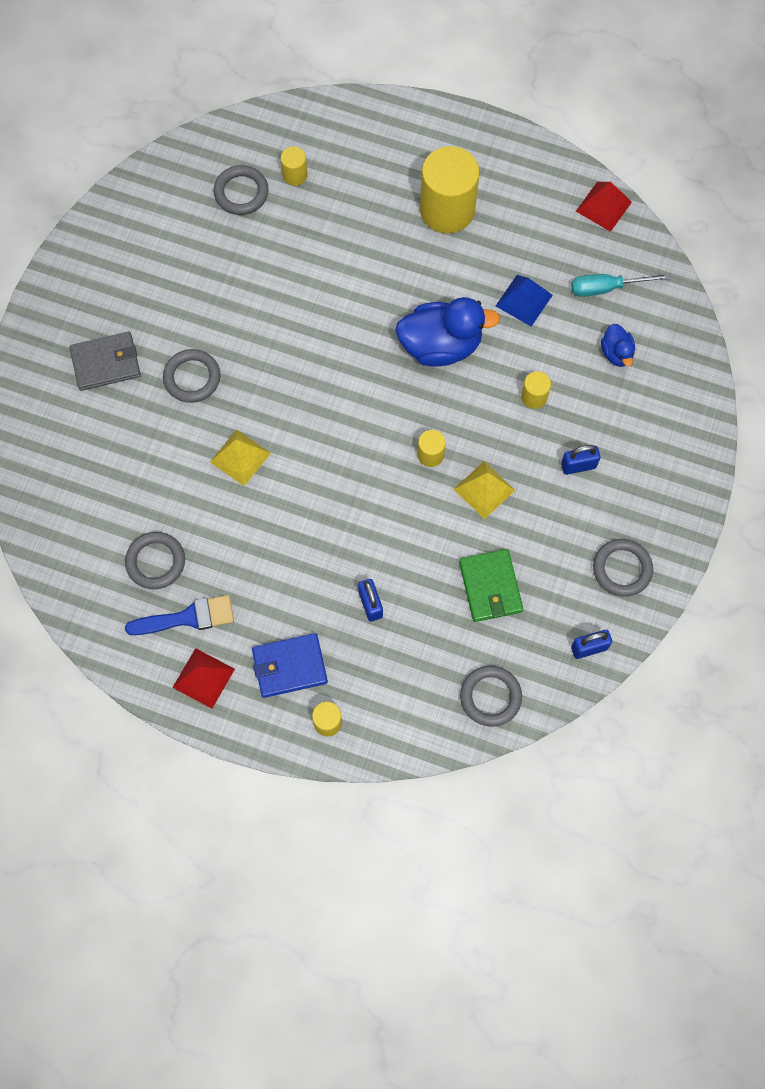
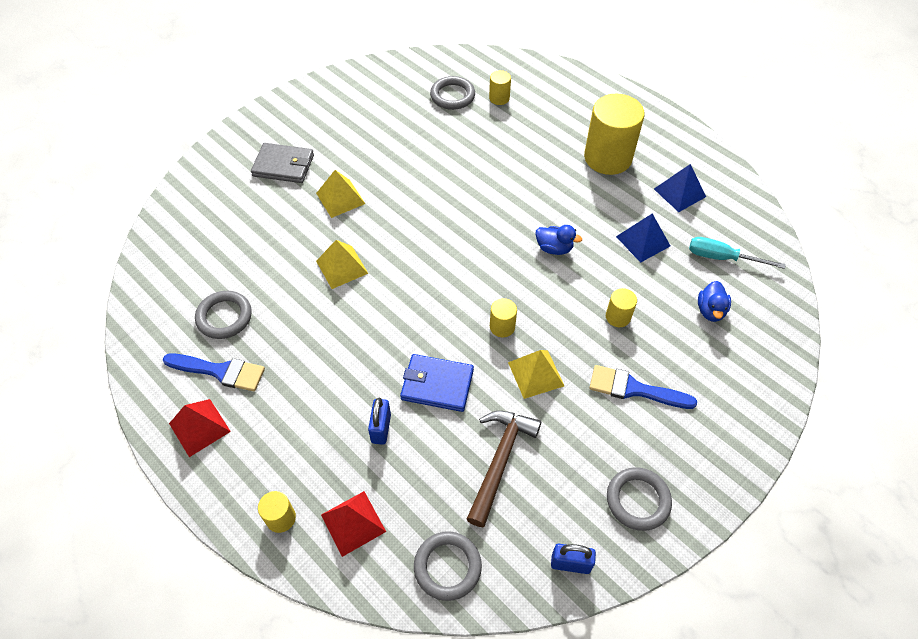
camera: 25 degrees right, 15 degrees down
grey ring [163,349,220,403] -> yellow pyramid [316,170,365,218]
blue wallet [252,633,328,698] -> blue wallet moved to [400,354,474,412]
blue duck [396,297,500,367] -> blue duck [535,225,582,255], size x0.50
green wallet [459,549,523,622] -> brown hammer [467,411,541,527]
blue padlock [561,445,600,475] -> blue brush [589,365,697,409]
red pyramid [576,182,632,232] -> red pyramid moved to [321,491,386,557]
none -> blue pyramid [654,164,706,212]

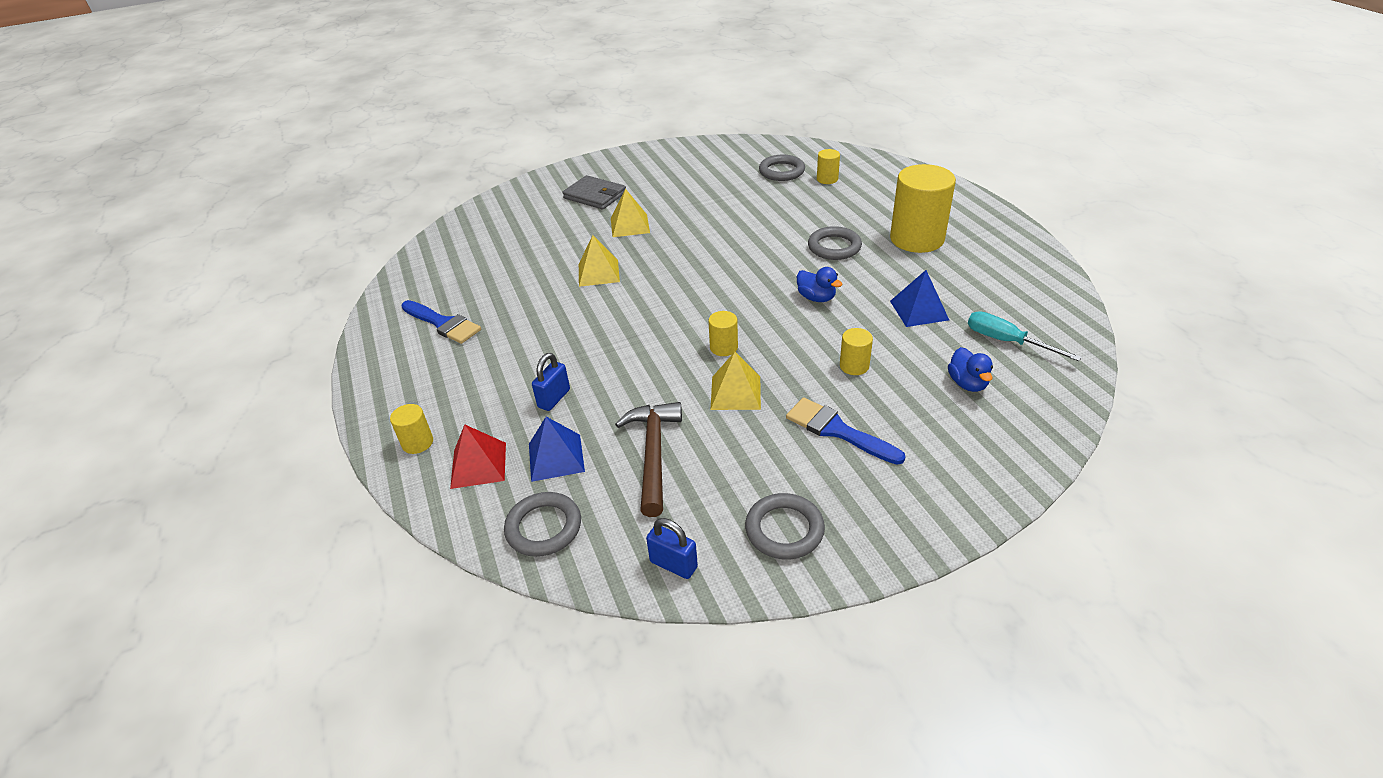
camera: 25 degrees right, 15 degrees down
red pyramid [169,399,231,457] -> none
grey ring [195,291,252,339] -> grey ring moved to [808,226,862,260]
blue wallet [400,354,474,412] -> none
brown hammer [467,411,541,527] -> brown hammer turned 45 degrees counterclockwise [615,402,682,517]
blue pyramid [654,164,706,212] -> blue pyramid moved to [529,417,585,482]
blue duck [698,281,731,322] -> blue duck turned 45 degrees counterclockwise [948,347,993,392]

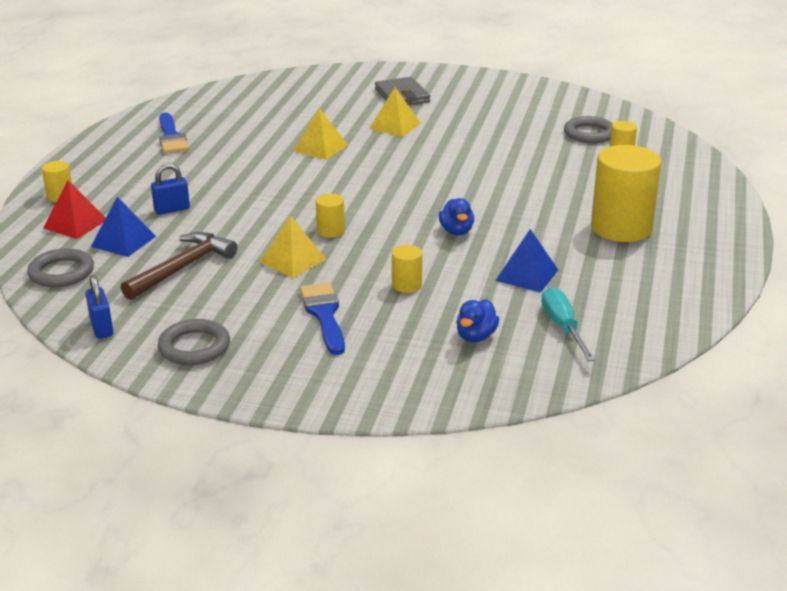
camera: 35 degrees right, 10 degrees down
grey ring [808,226,862,260] -> none

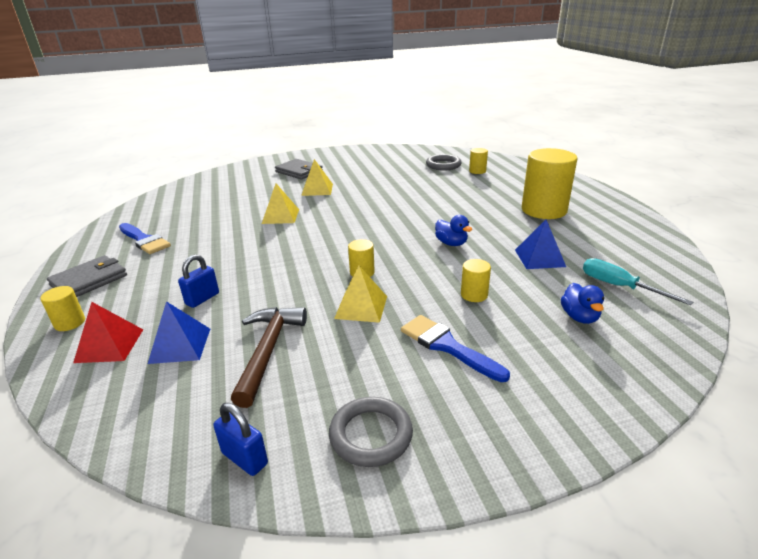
camera: 30 degrees left, 0 degrees up
grey ring [27,248,94,287] -> none
none -> grey wallet [47,255,127,297]

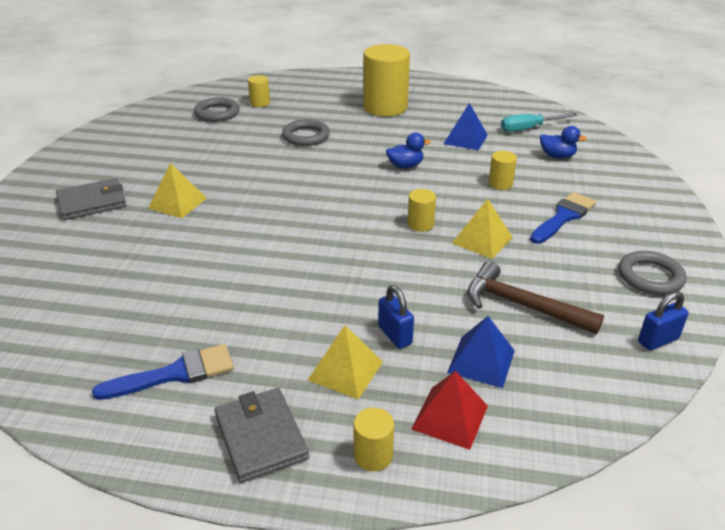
camera: 65 degrees left, 5 degrees up
yellow pyramid [262,184,299,224] -> yellow pyramid moved to [308,325,383,399]
blue brush [401,315,510,382] -> blue brush turned 150 degrees clockwise [530,192,596,244]
none -> grey ring [282,119,330,146]

